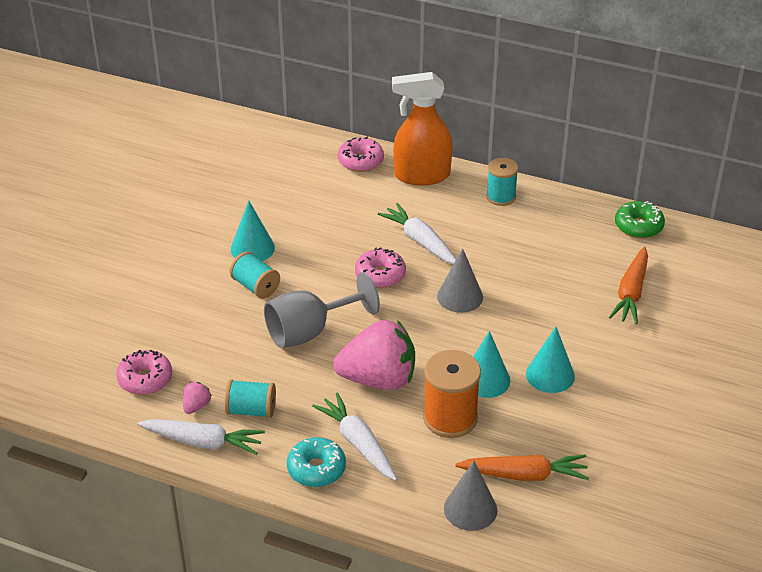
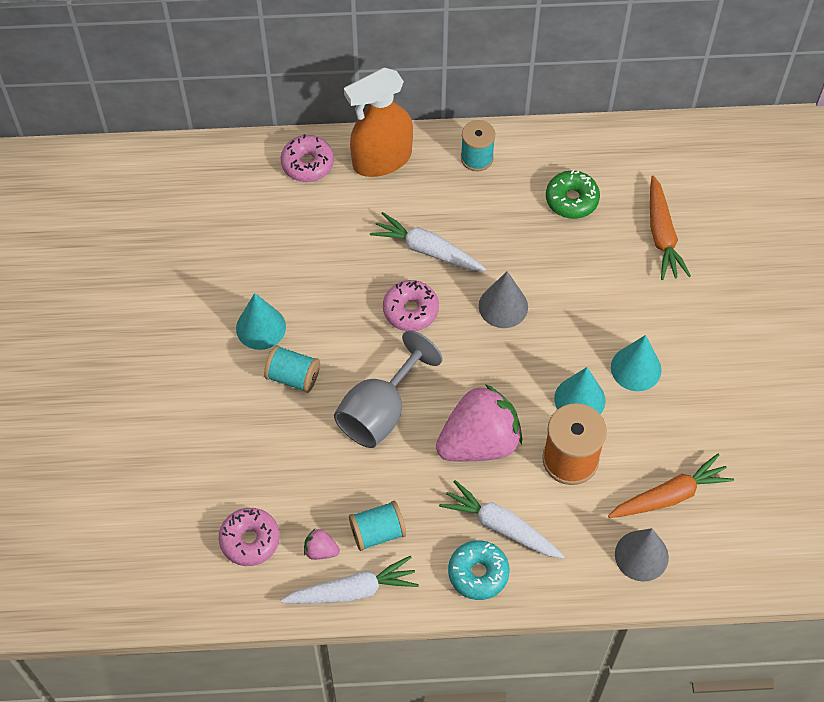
camera: 25 degrees left, 20 degrees up
pink strawberry [183,382,212,414] -> pink strawberry turned 75 degrees counterclockwise [304,529,340,560]
green donut [615,201,665,238] -> green donut moved to [546,170,600,219]

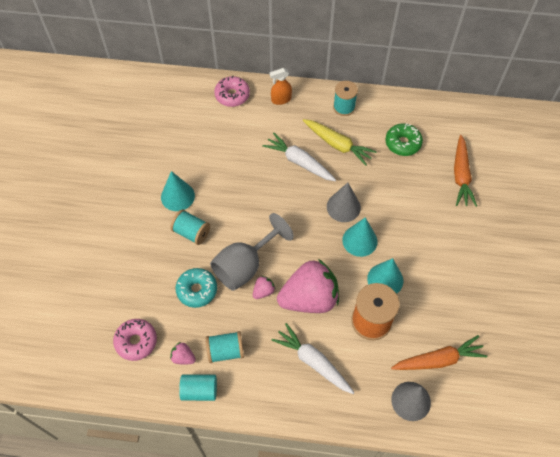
camera: 10 degrees right, 0 degrees up
white carrot [281,556,419,604] -> turquoise cylinder [179,374,217,401]
orange spray bottle [344,68,413,177] -> orange spray bottle [269,68,292,105], size x0.49
pink donut [383,280,439,331] -> none
turquoise donut [448,540,510,600] -> turquoise donut moved to [176,268,217,308]
turquoise cone [611,335,662,391] -> turquoise cone moved to [342,217,378,257]
none -> pink strawberry [253,276,276,299]
none -> yellow carrot [303,119,377,166]

